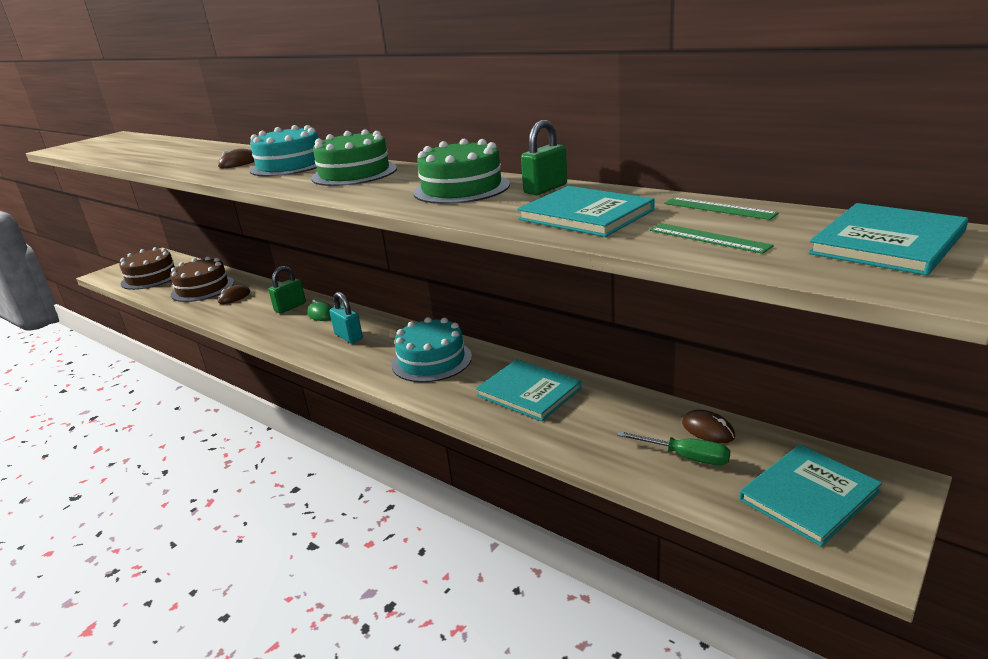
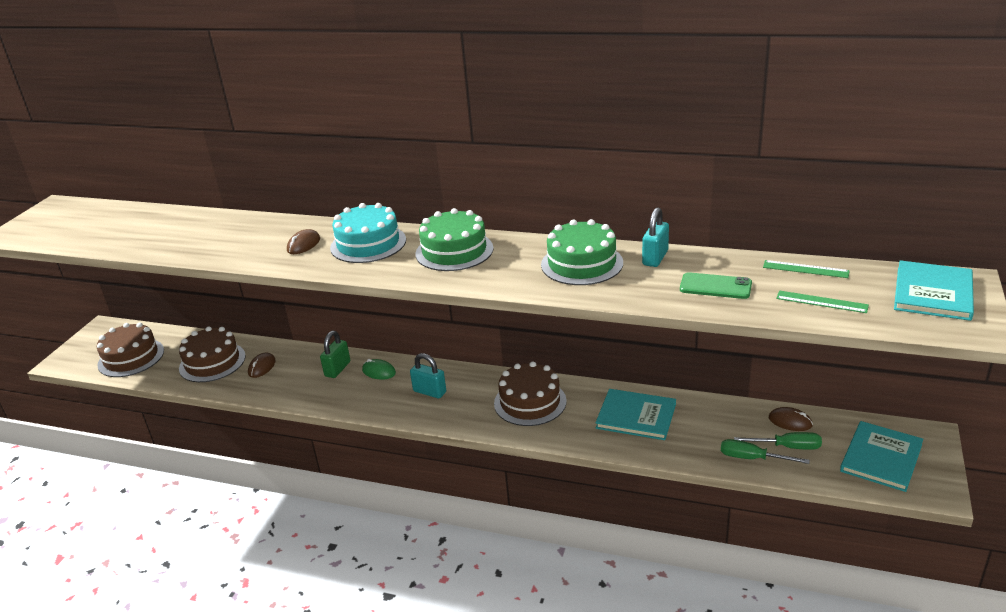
camera: 20 degrees left, 5 degrees up
turquoise cake [392,317,472,382] -> brown cake [494,361,567,426]
turquoise book [517,186,655,237] -> green phone [680,272,752,299]
green padlock [521,120,567,195] -> turquoise padlock [642,207,669,267]
none -> green screwdriver [721,439,810,464]

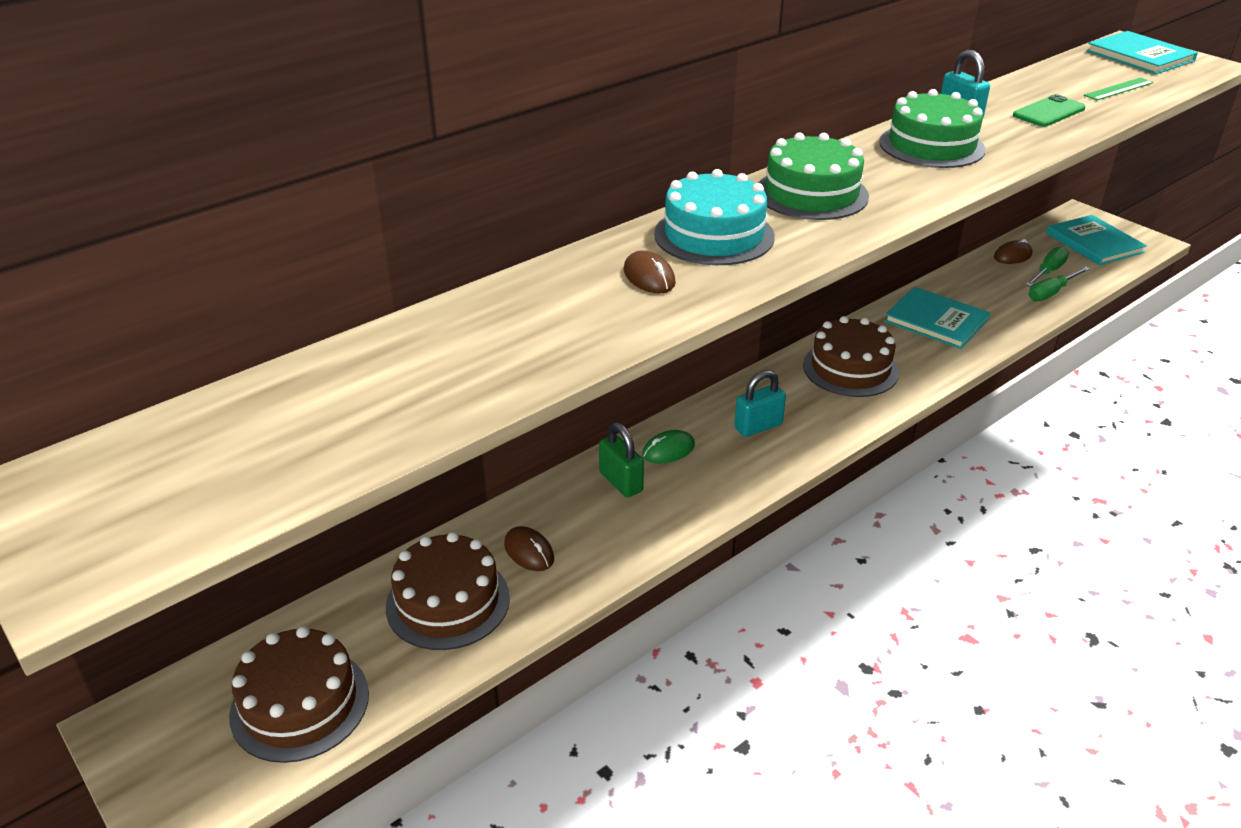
camera: 60 degrees left, 5 degrees up
turquoise book [595,389,676,440] -> turquoise book turned 75 degrees clockwise [884,287,990,349]
green ruler [763,260,850,278] -> none

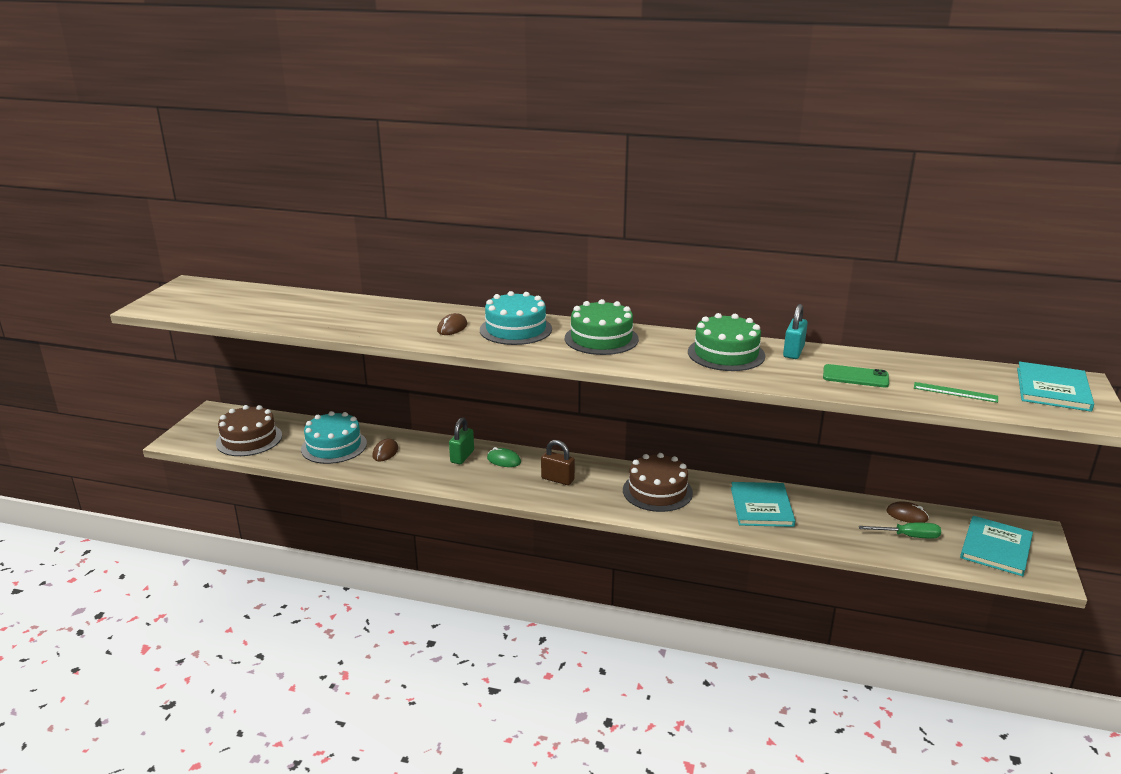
camera: 55 degrees right, 10 degrees down
brown cake [386,532,510,650] -> turquoise cake [301,411,367,464]
turquoise padlock [734,370,786,437] -> brown padlock [541,440,575,485]
green screwdriver [1029,267,1090,301] -> none

